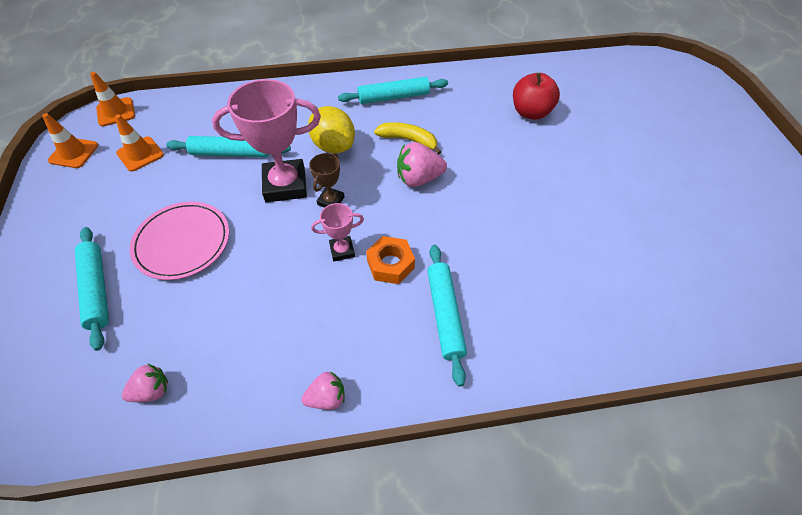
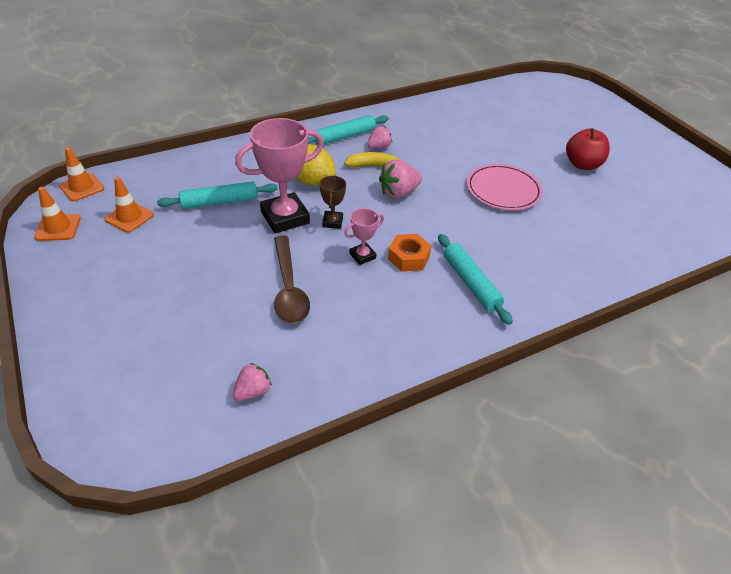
camera: 20 degrees left, 10 degrees down
turquoise rolling pin [75,227,109,351] -> none
pink plate [130,202,229,280] -> pink plate moved to [466,164,543,210]
pink strawberry [301,371,345,410] -> pink strawberry moved to [367,126,392,149]
red apple [513,73,560,120] -> red apple moved to [566,128,610,170]
none -> brown spoon [274,235,310,323]

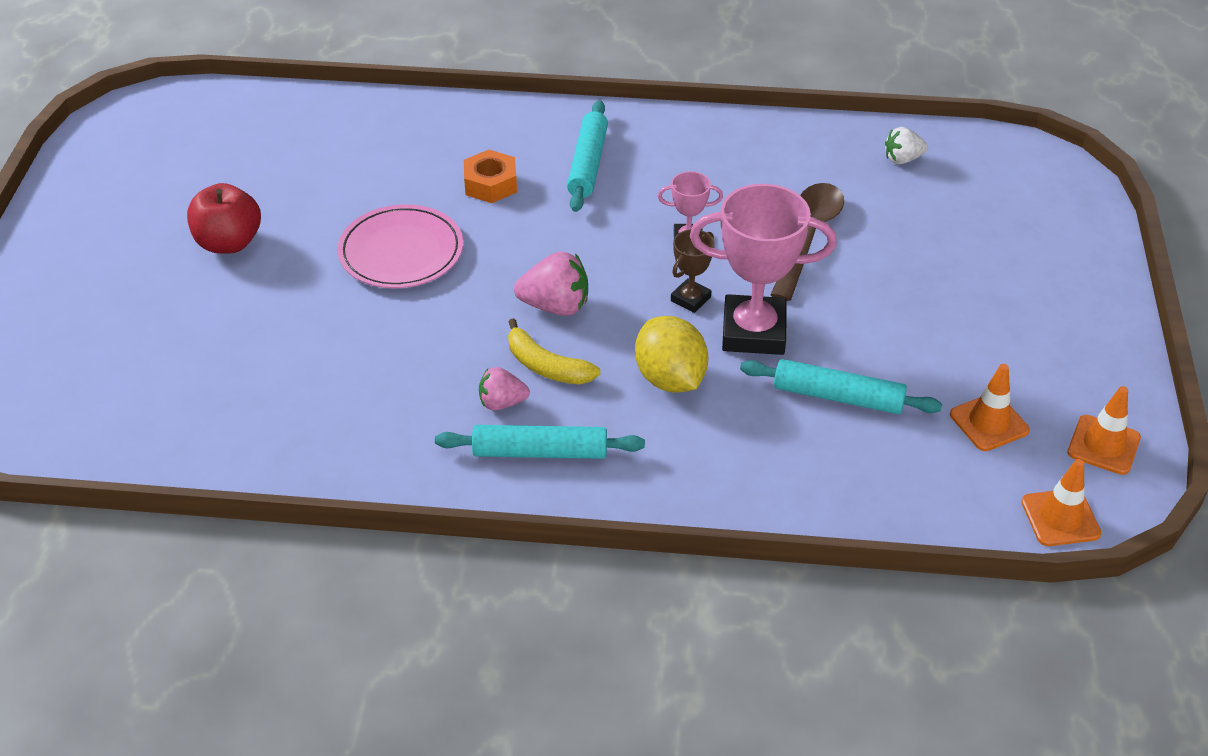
camera: 145 degrees left, 0 degrees up
pink strawberry [233,363,272,401] -> white strawberry [885,127,928,164]
orange nut [388,234,432,272] -> orange nut moved to [464,150,517,203]

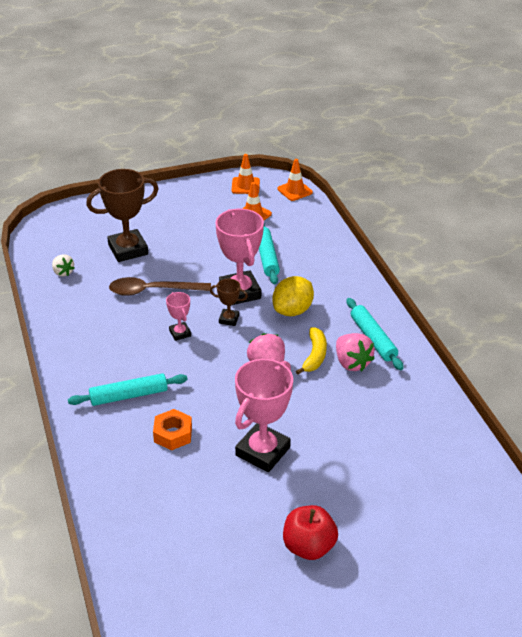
camera: 115 degrees left, 5 degrees down
pink plate [337,204,463,288] -> pink trophy [235,359,293,472]
pink strawberry [479,367,530,410] -> pink strawberry [336,333,375,371], size x1.56
none -> brown trophy [86,169,159,262]

